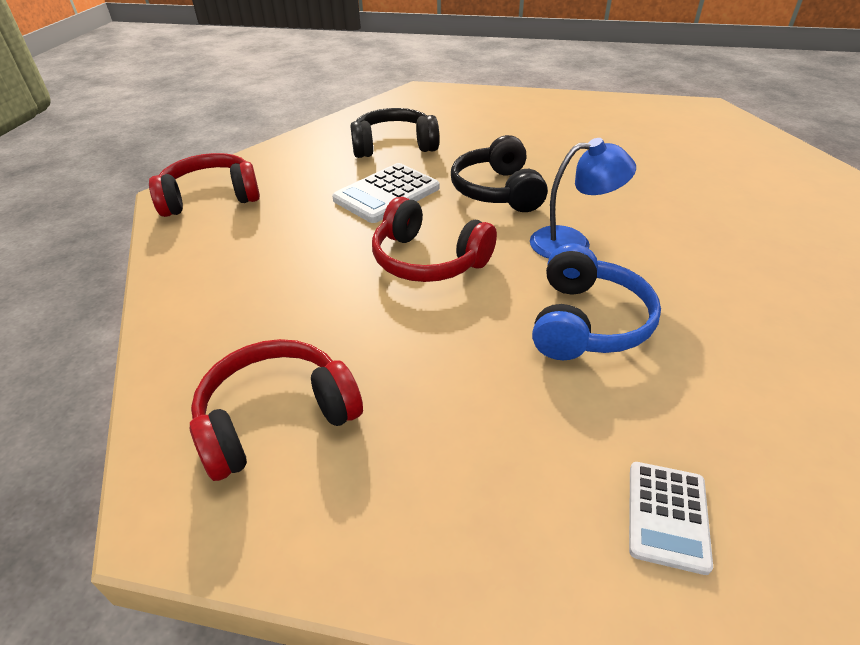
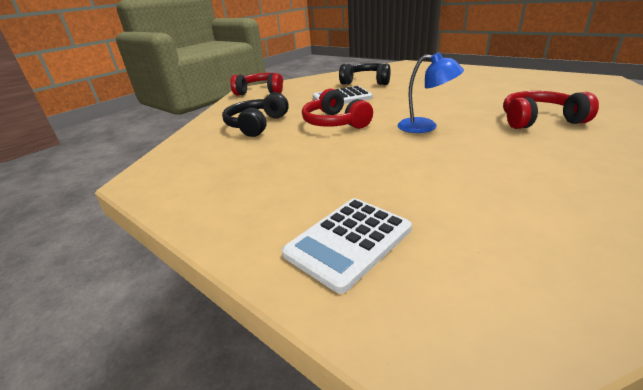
camera: 30 degrees right, 10 degrees down
red headphones [190,339,363,481] -> red headphones moved to [503,91,599,129]
black headphones [451,135,548,212] -> black headphones moved to [222,92,289,137]
blue headphones [532,243,661,360] -> none
white calculator [629,462,713,575] -> white calculator [282,198,412,294], size x1.62

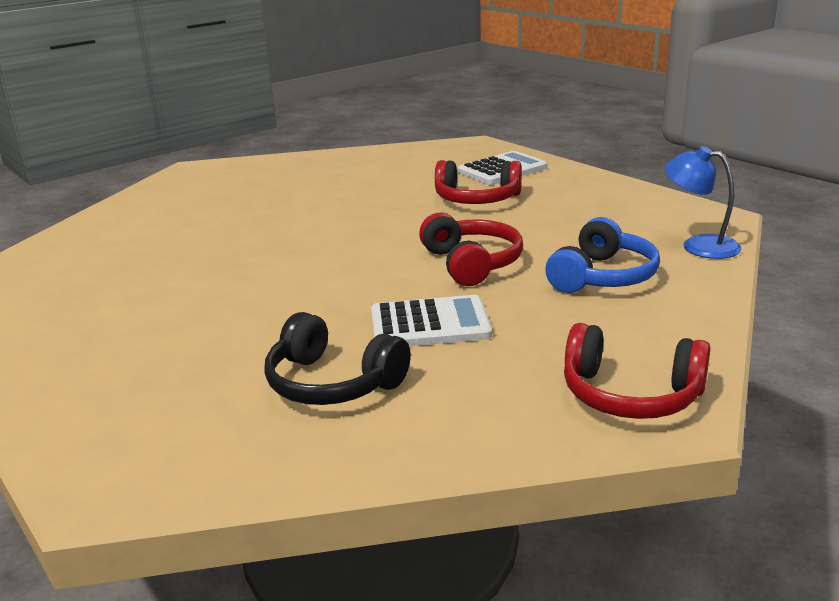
camera: 170 degrees left, 5 degrees down
black headphones [222,92,289,137] -> blue headphones [545,217,660,293]
blue lamp [398,52,464,133] -> blue lamp moved to [665,146,741,259]
red headphones [503,91,599,129] -> red headphones moved to [435,160,522,204]

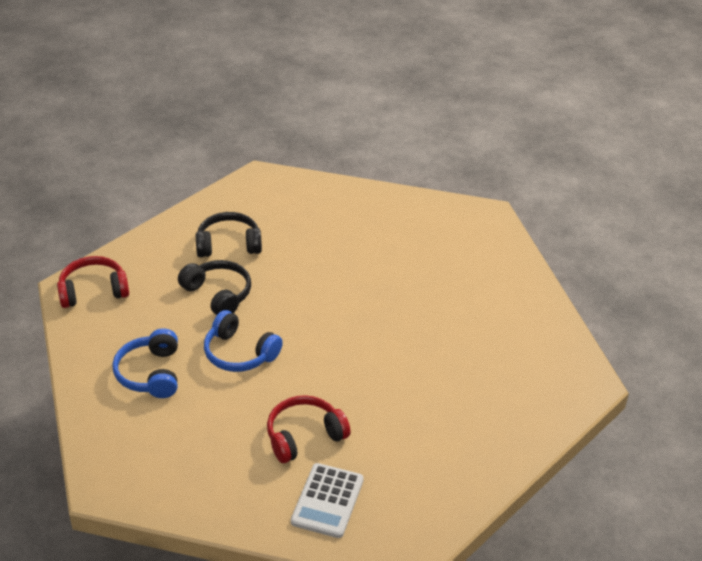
camera: 140 degrees right, 15 degrees up
white calculator [371,295,492,346] -> black headphones [178,260,251,315]
red headphones [419,213,523,286] -> blue headphones [204,310,283,372]
blue lamp [665,146,741,259] -> none

